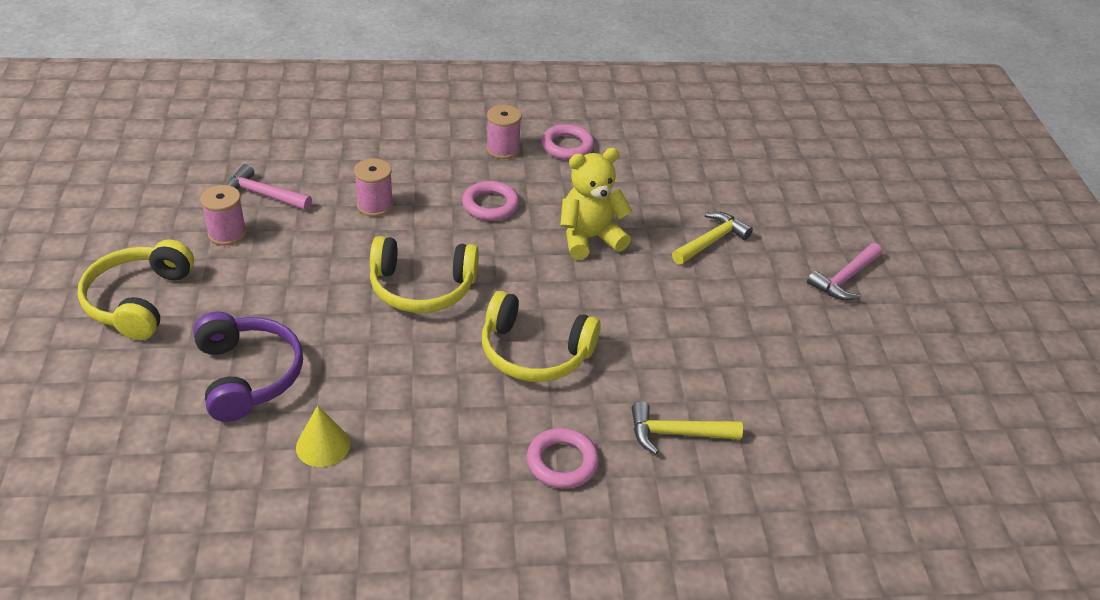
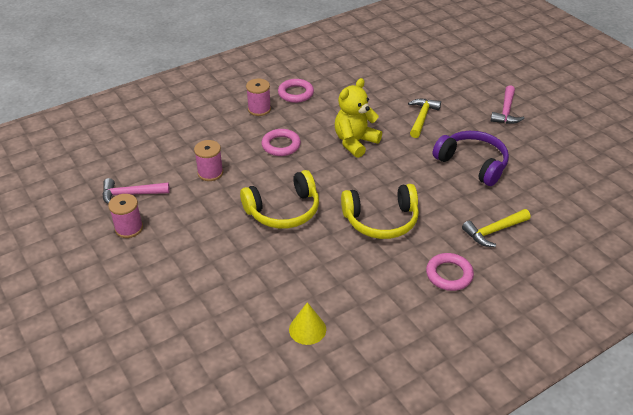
camera: 25 degrees left, 0 degrees up
yellow headphones [78,239,194,340] -> none
purple headphones [193,311,303,422] -> purple headphones moved to [433,131,509,186]

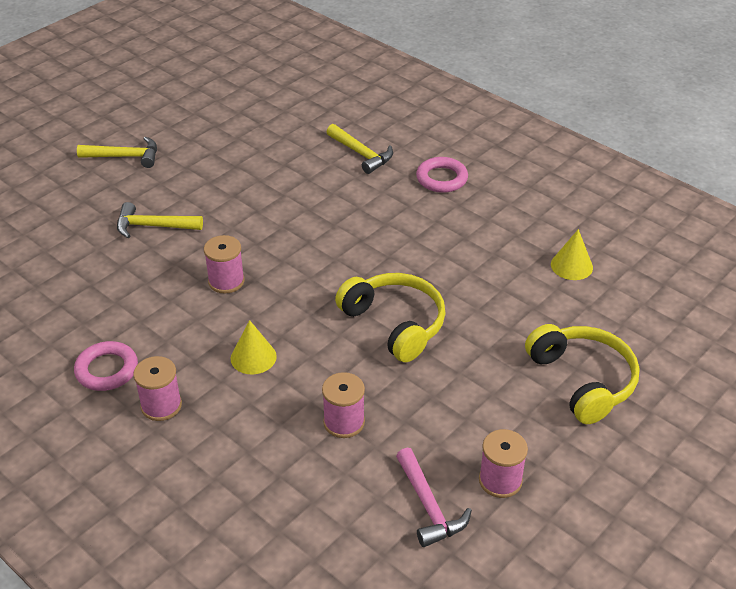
camera: 105 degrees left, 0 degrees up
pink ring [261,129,301,156] -> yellow cone [231,320,277,374]
yellow teddy bear [335,78,382,158] -> pink spool [204,235,245,294]
yellow headphones [341,184,419,239] -> yellow headphones moved to [525,324,639,424]
purple headphones [433,131,509,186] -> none
pink hammer [491,85,525,124] -> yellow hammer [77,137,157,168]

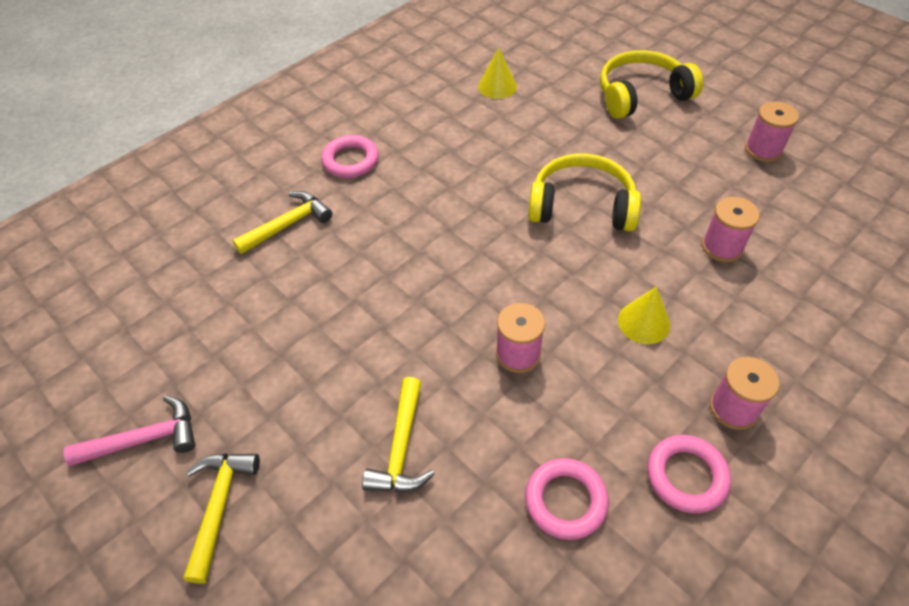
camera: 85 degrees left, 10 degrees up
yellow headphones [335,273,446,362] -> yellow headphones turned 45 degrees clockwise [528,154,641,231]
pink hammer [396,448,472,547] -> pink hammer moved to [64,395,195,466]
none -> pink ring [525,458,609,540]

